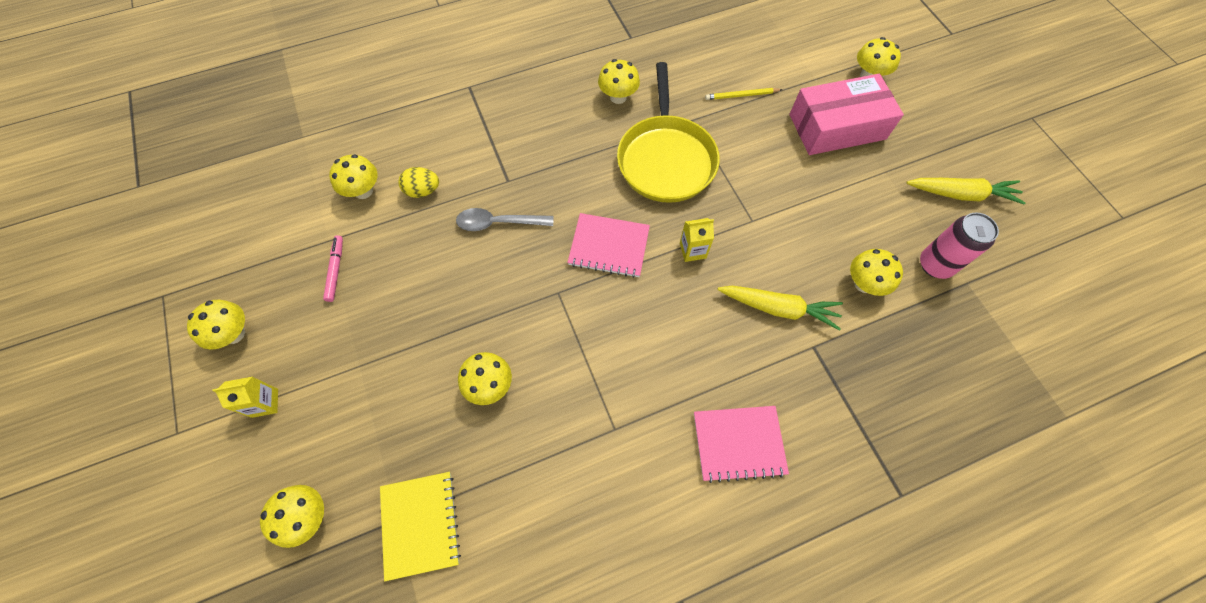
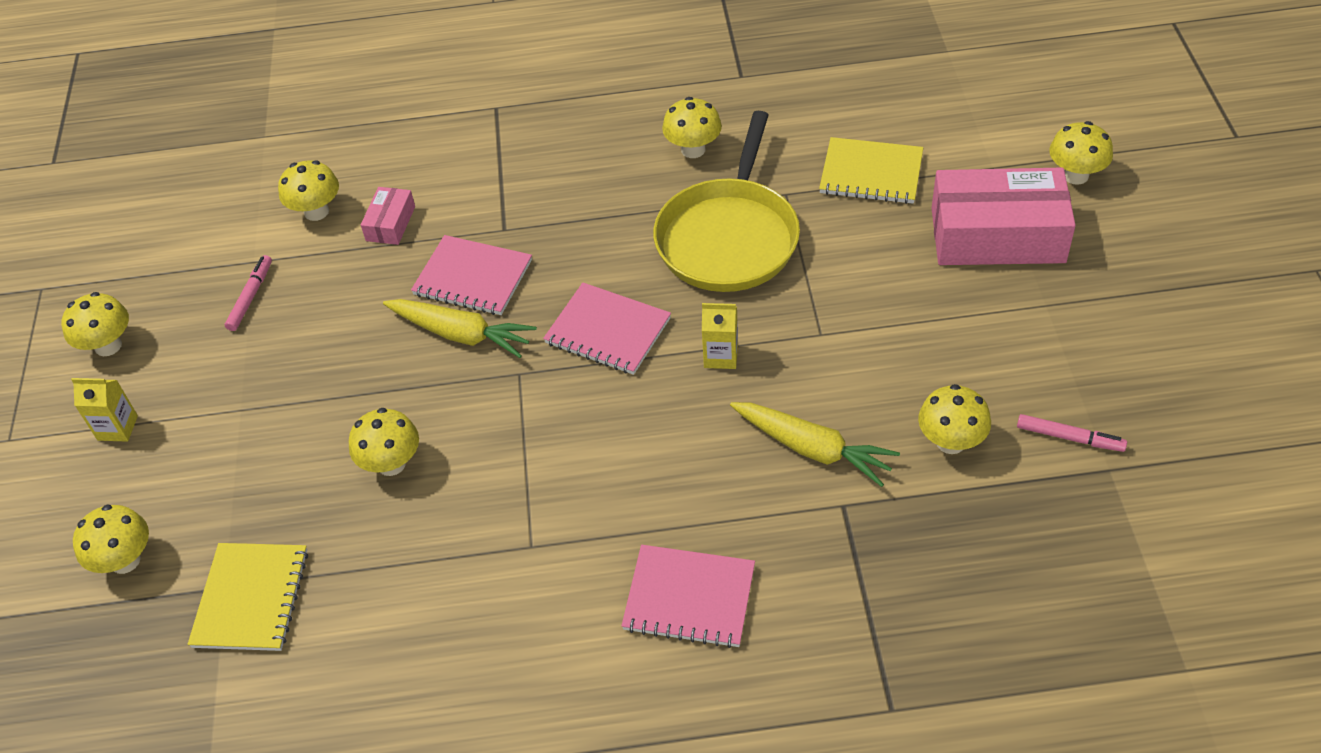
camera: 20 degrees right, 15 degrees down
yellow egg [398,167,439,198] -> pink box [361,187,415,245]
grey spoon [456,208,553,231] -> pink notebook [411,235,532,315]
yellow pencil [705,88,783,100] -> yellow notebook [819,137,923,204]
yellow carrot [906,178,1026,204] -> yellow carrot moved to [383,299,537,358]
pink can [920,213,999,279] -> pink marker [1017,414,1127,452]

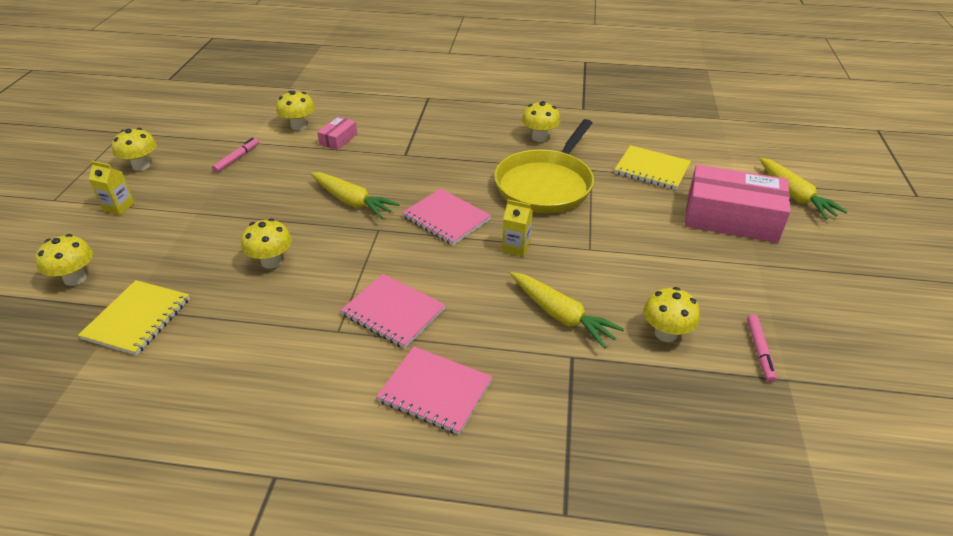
camera: 10 degrees right, 10 degrees down
pink notebook [411,235,532,315] -> pink notebook moved to [340,274,446,348]
pink marker [1017,414,1127,452] -> pink marker turned 60 degrees clockwise [747,314,777,382]
yellow mushroom [1049,121,1113,185] -> yellow carrot [760,158,847,220]

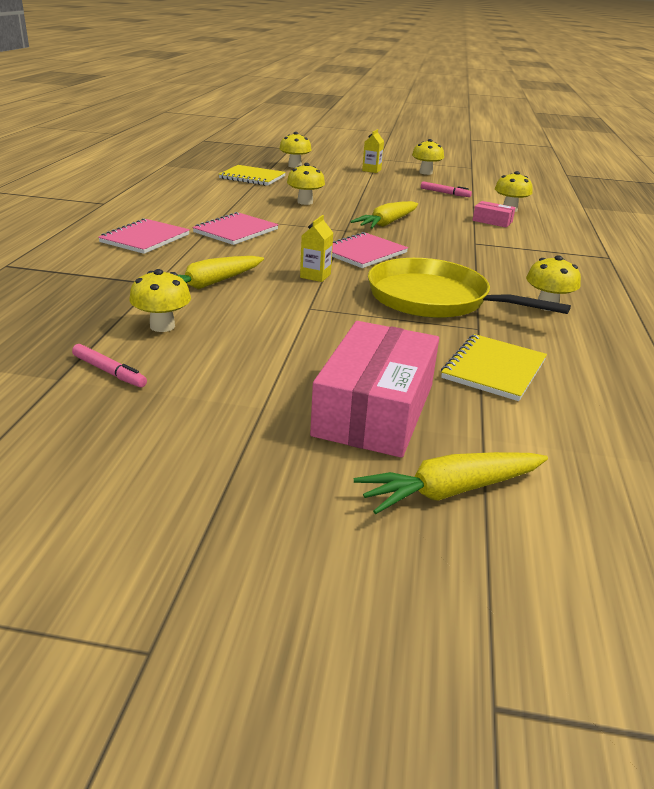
camera: 90 degrees right, 10 degrees down
pink marker [747,314,777,382] -> pink marker turned 150 degrees counterclockwise [72,344,147,387]

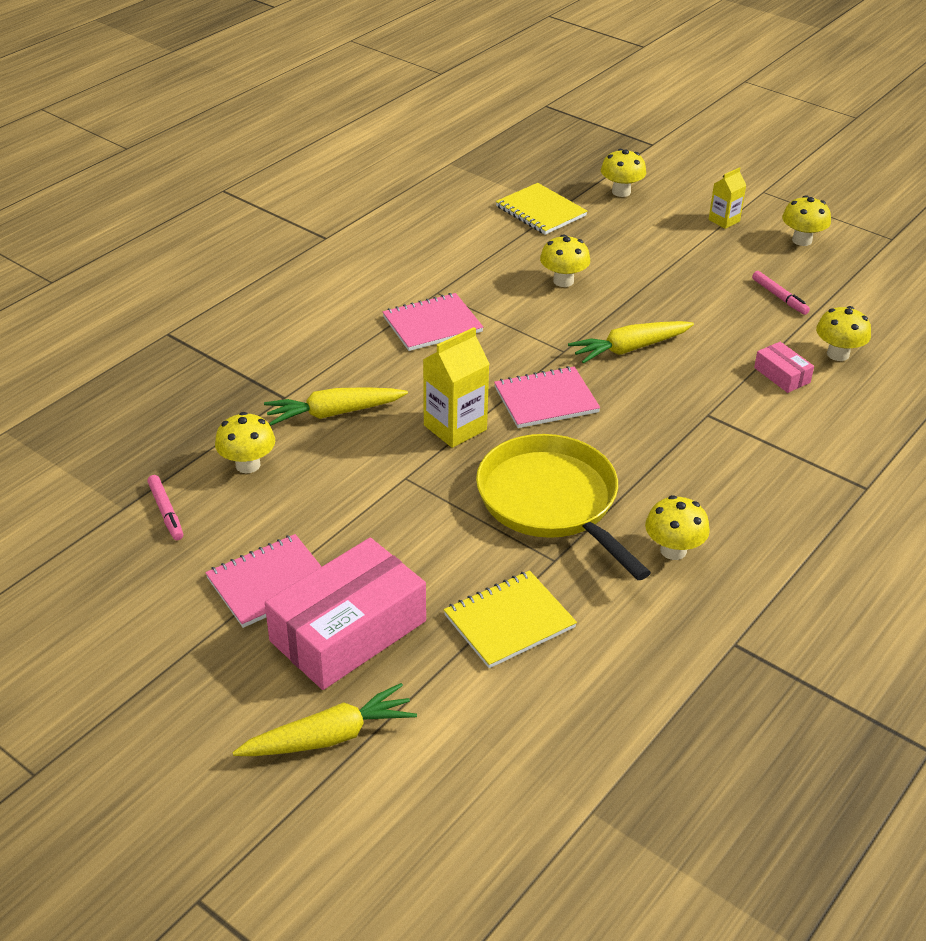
camera: 30 degrees right, 10 degrees up
pink notebook [98,218,190,254] -> pink notebook moved to [205,534,322,628]
yellow carton [300,215,333,282] -> yellow carton [423,327,489,448], size x1.65
yellow carrot [354,452,548,514] -> yellow carrot turned 150 degrees clockwise [232,683,417,756]

